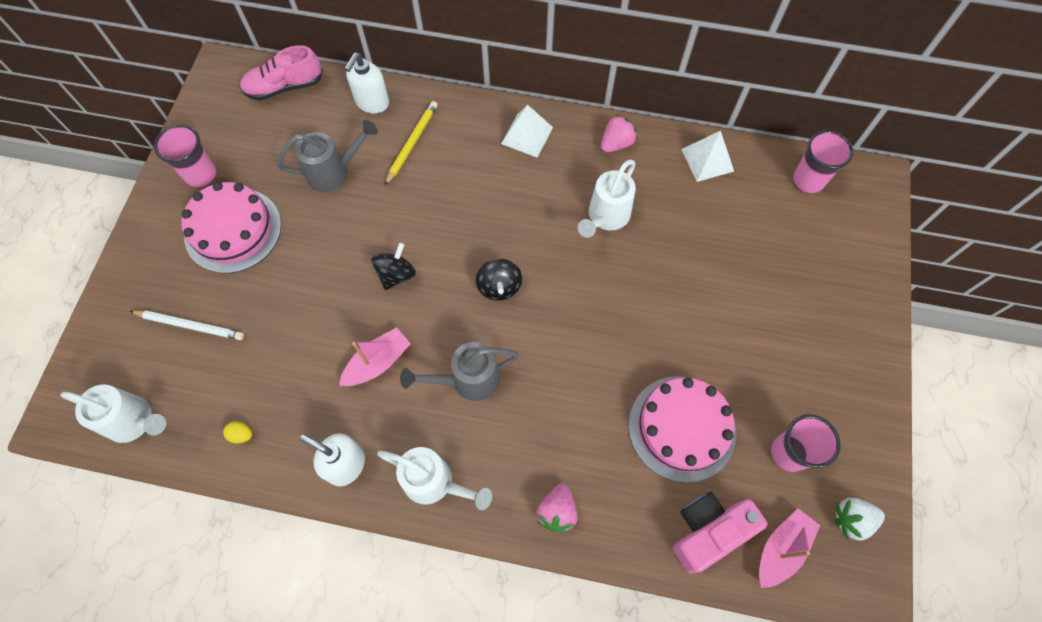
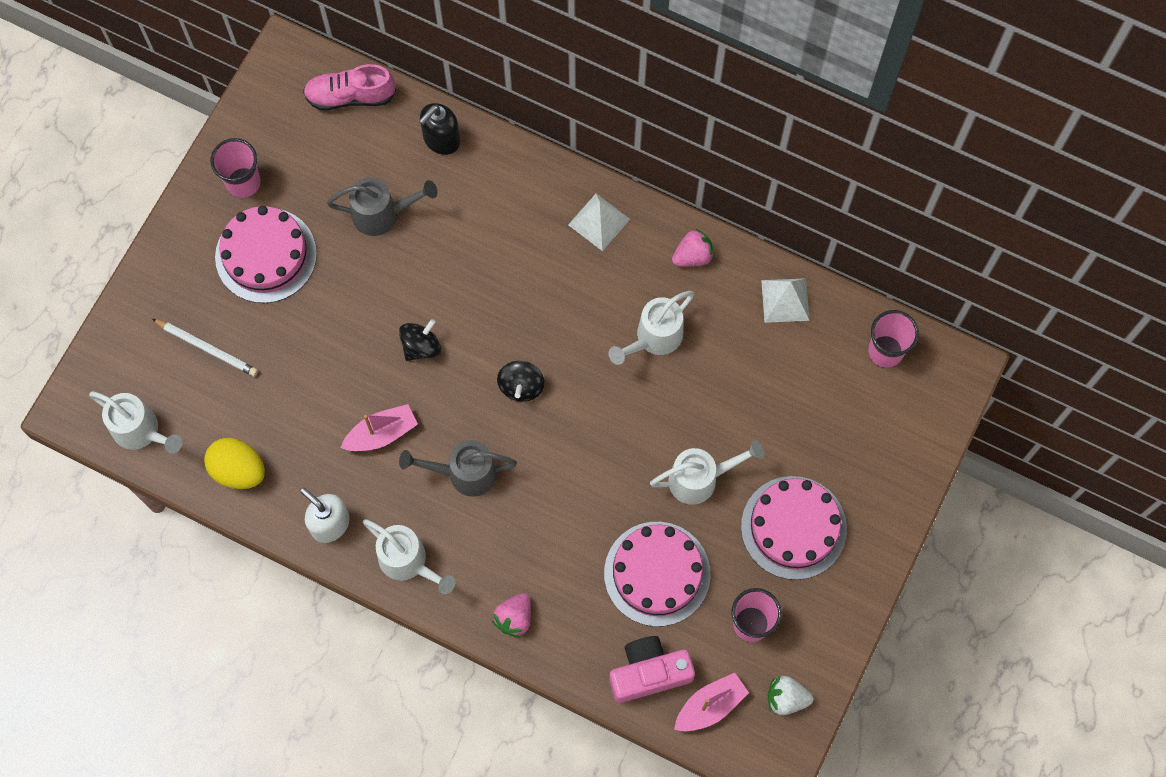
camera: 15 degrees right, 5 degrees up
yellow egg [223,421,252,443] -> yellow egg [204,438,265,489], size x2.29
white soap dispenser [344,53,389,113] -> black soap dispenser [419,103,460,155]
yellow pencil [385,101,438,185] -> none
none -> white watering can [650,440,764,505]
none -> pink cake [741,476,847,580]

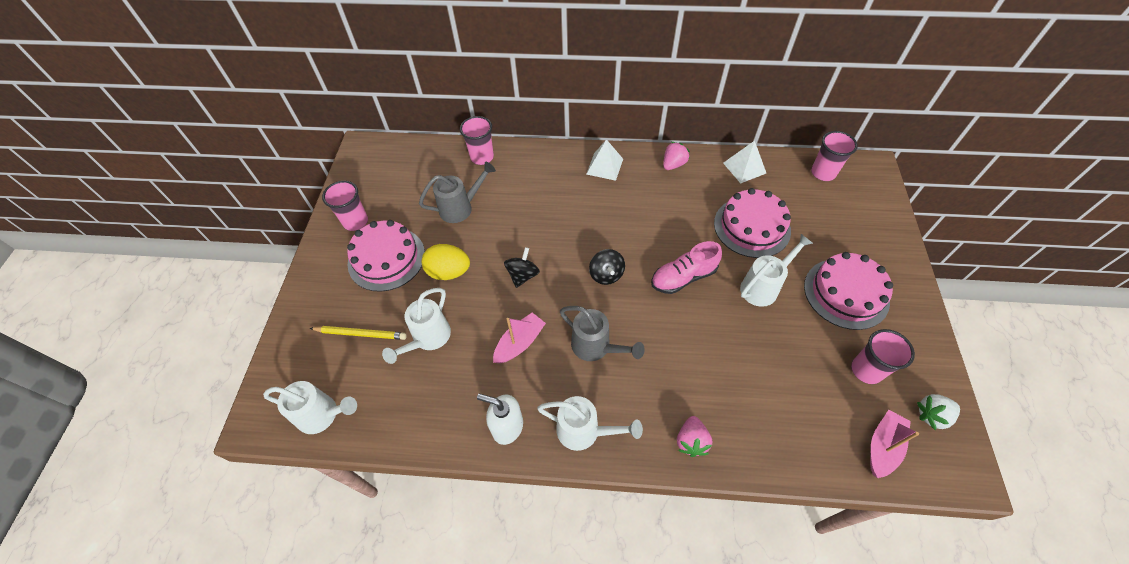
camera: 20 degrees left, 15 degrees down
white pencil [152,319,258,377] -> yellow pencil [310,326,407,340]
yellow egg [204,438,265,489] -> yellow egg moved to [422,244,470,280]
pink shoe [303,64,396,111] -> pink shoe moved to [651,241,722,294]
grey watering can [399,440,517,497] -> grey watering can turned 120 degrees counterclockwise [560,306,645,361]
black soap dispenser [419,103,460,155] -> pink cup [460,116,494,165]
pink cake [604,522,711,627] -> pink cake moved to [714,188,791,258]
white watering can [608,291,694,365] -> white watering can moved to [382,288,451,364]
pink camera [609,636,695,703] -> none

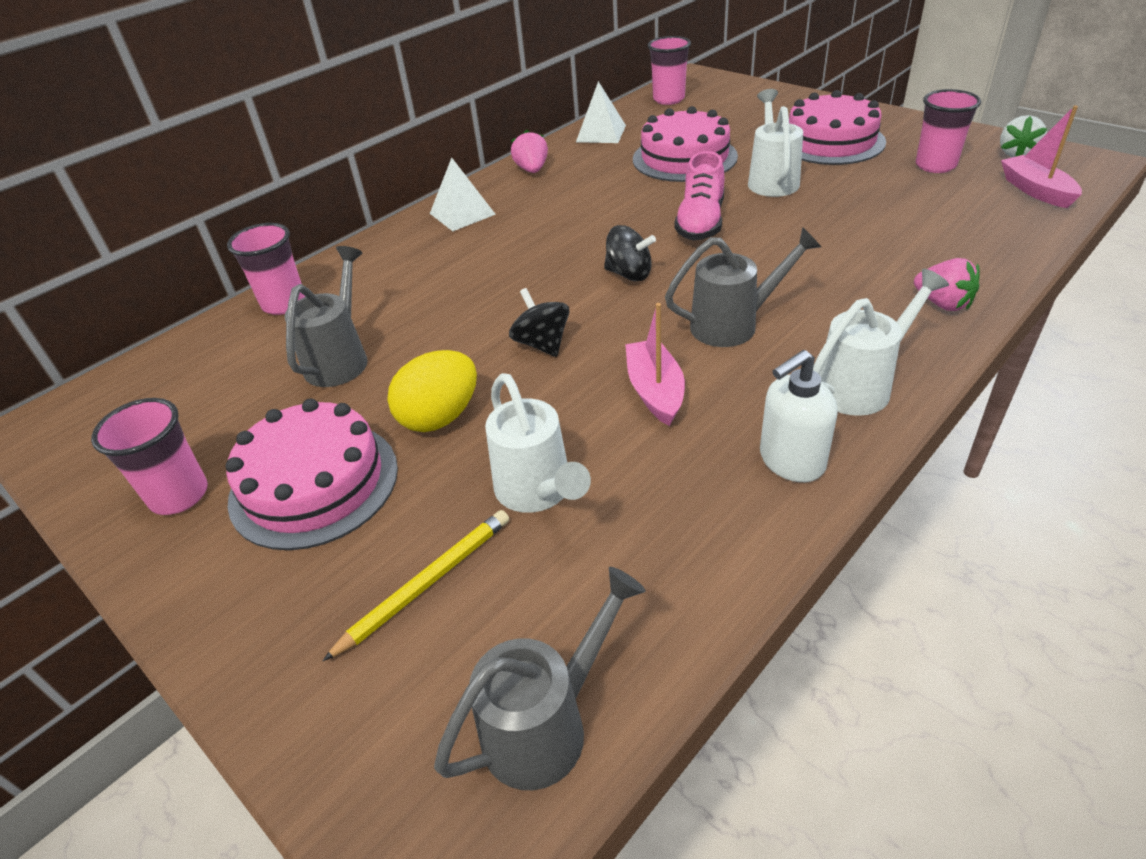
camera: 50 degrees left, 15 degrees down
white watering can [263,381,357,434] -> grey watering can [434,567,646,790]

